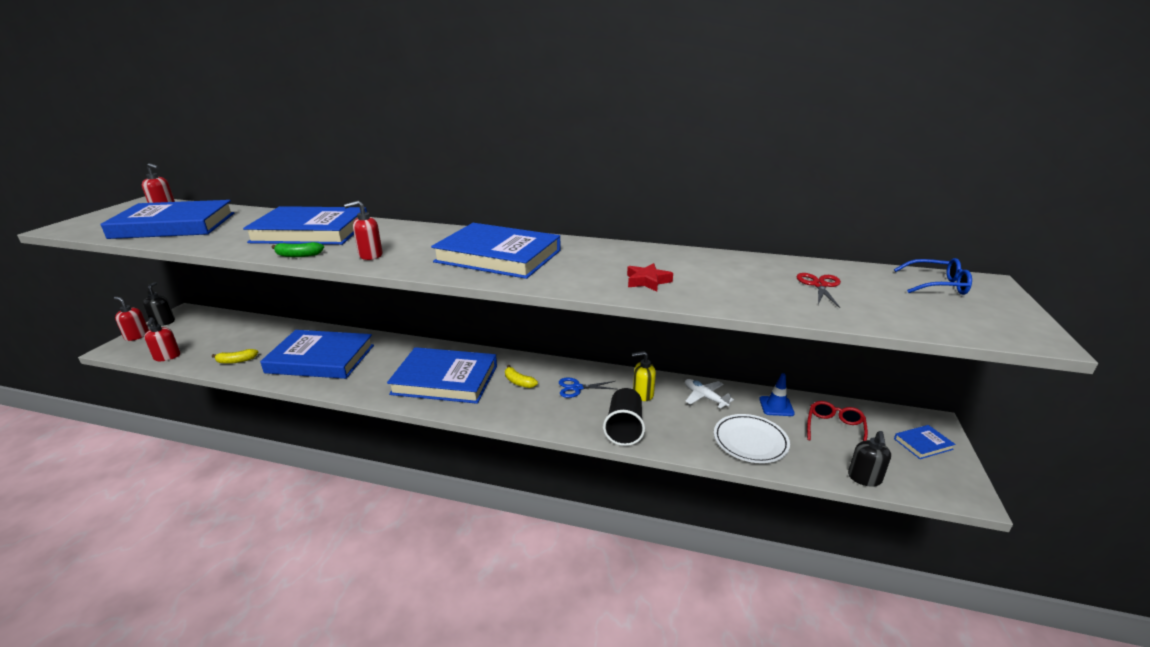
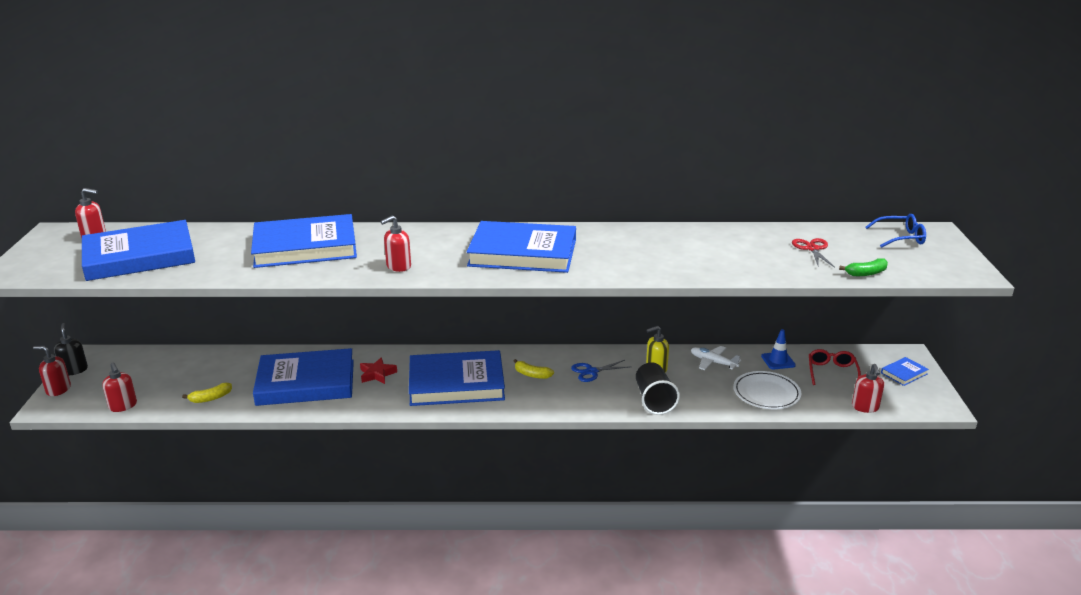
camera: 15 degrees left, 0 degrees up
green banana [272,242,324,257] -> green banana moved to [839,258,888,276]
red star [627,263,673,292] -> red star moved to [360,357,397,384]
black soap dispenser [848,431,891,487] -> red soap dispenser [852,364,884,413]

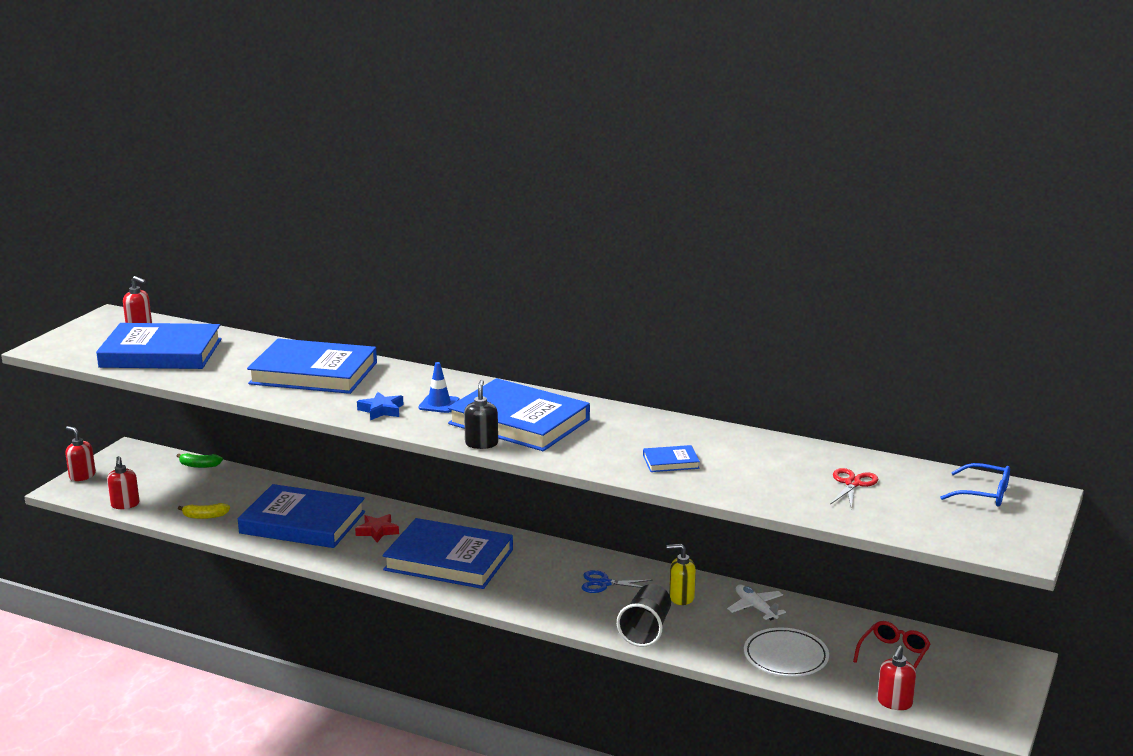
camera: 25 degrees right, 5 degrees down
black soap dispenser [54,323,88,375] -> black soap dispenser moved to [464,380,498,449]
red soap dispenser [381,215,411,272] -> blue star [357,392,404,420]
yellow banana [514,359,554,379] -> none
blue traffic cone [761,329,796,369] -> blue traffic cone moved to [418,362,460,413]
green banana [839,258,888,276] -> green banana moved to [177,453,223,468]
blue book [881,357,929,386] -> blue book moved to [643,445,700,472]

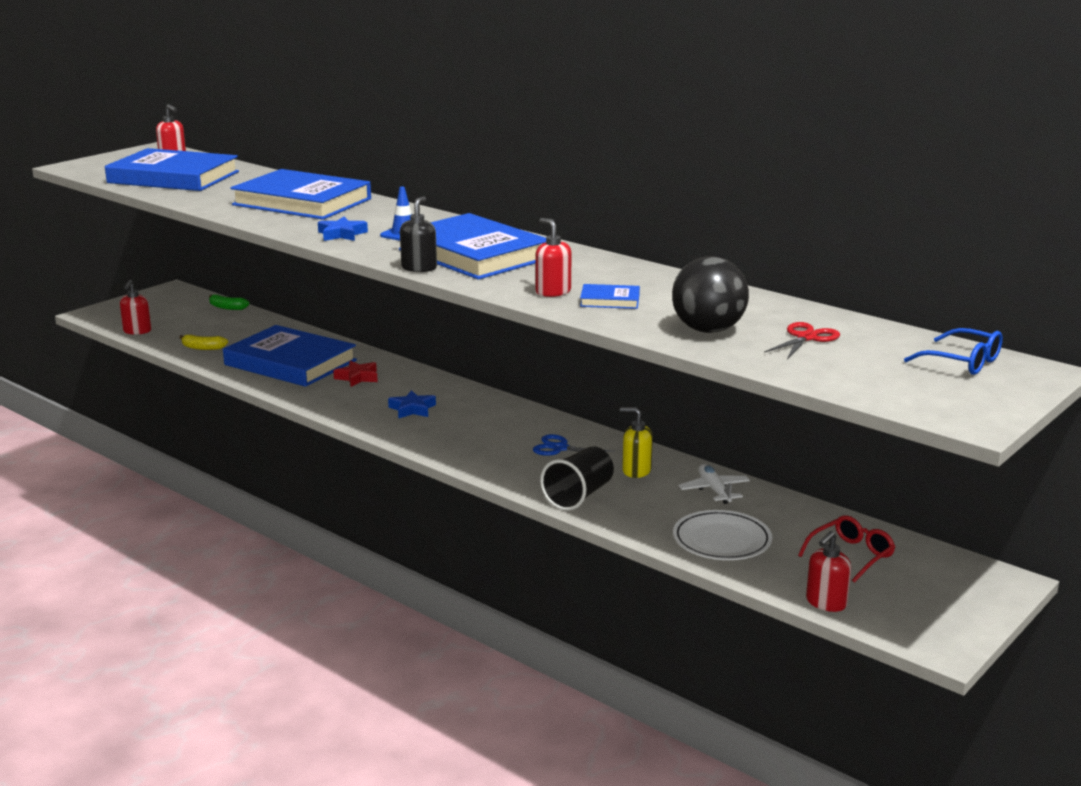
camera: 15 degrees right, 0 degrees up
red soap dispenser [65,426,96,481] -> red soap dispenser moved to [535,218,571,297]
blue book [382,518,513,589] -> blue star [388,390,436,419]
none -> black ball [672,256,749,333]

